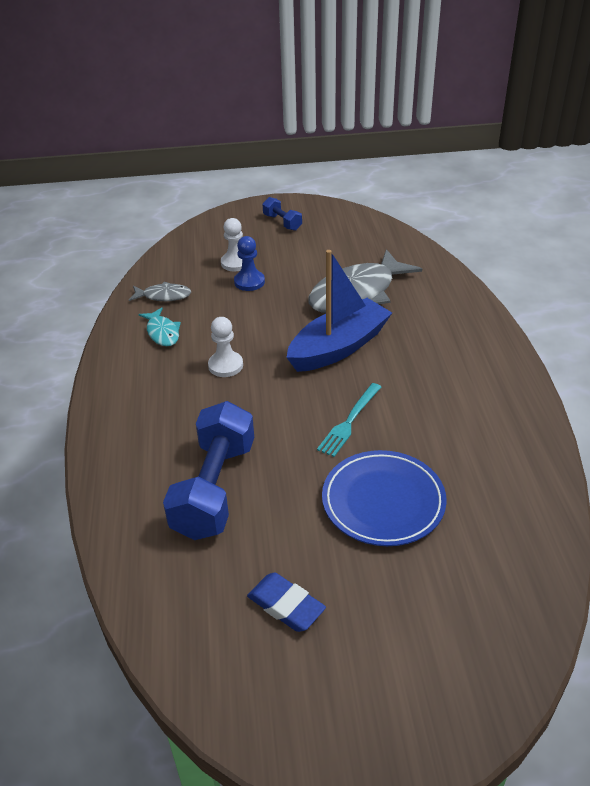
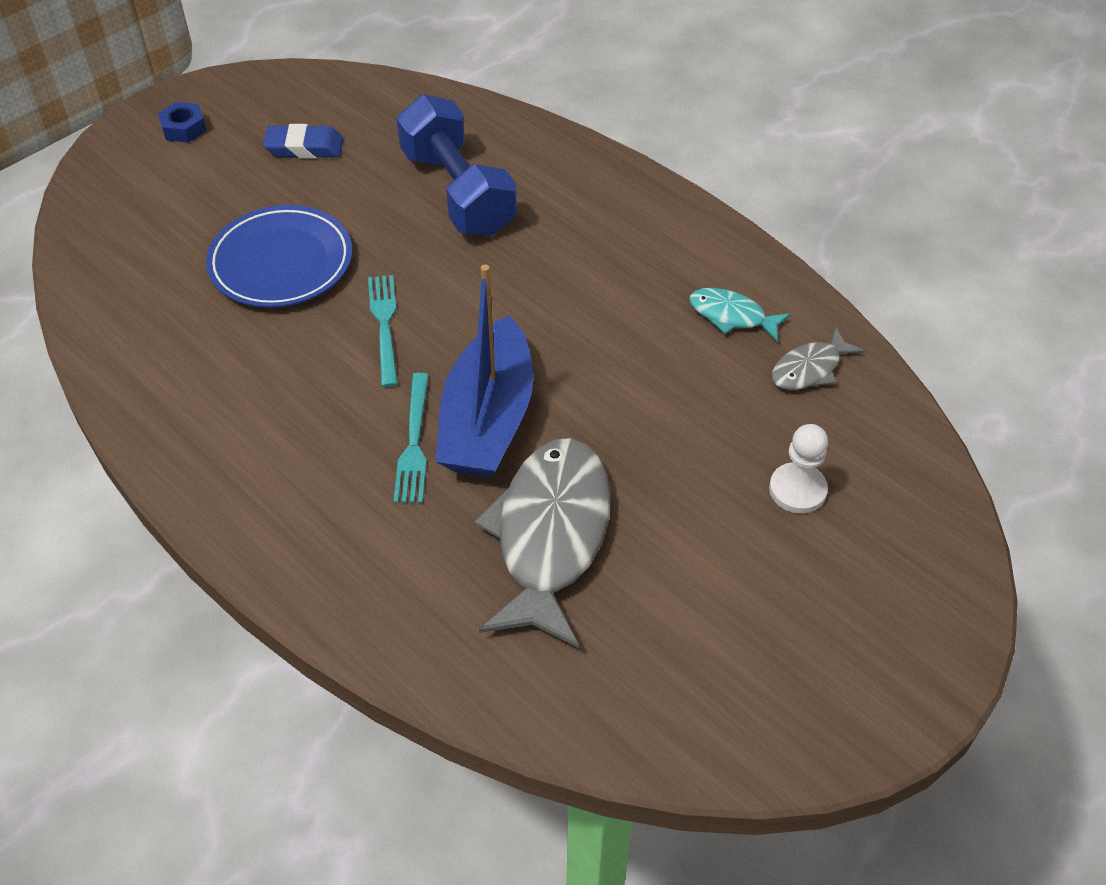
camera: 140 degrees right, 10 degrees up
white pawn [208,317,243,377] -> none
blue pawn [234,236,265,291] -> none
blue dumbbell [262,197,302,231] -> none
none -> blue nut [158,102,207,143]
none -> turquoise fork [394,373,429,503]

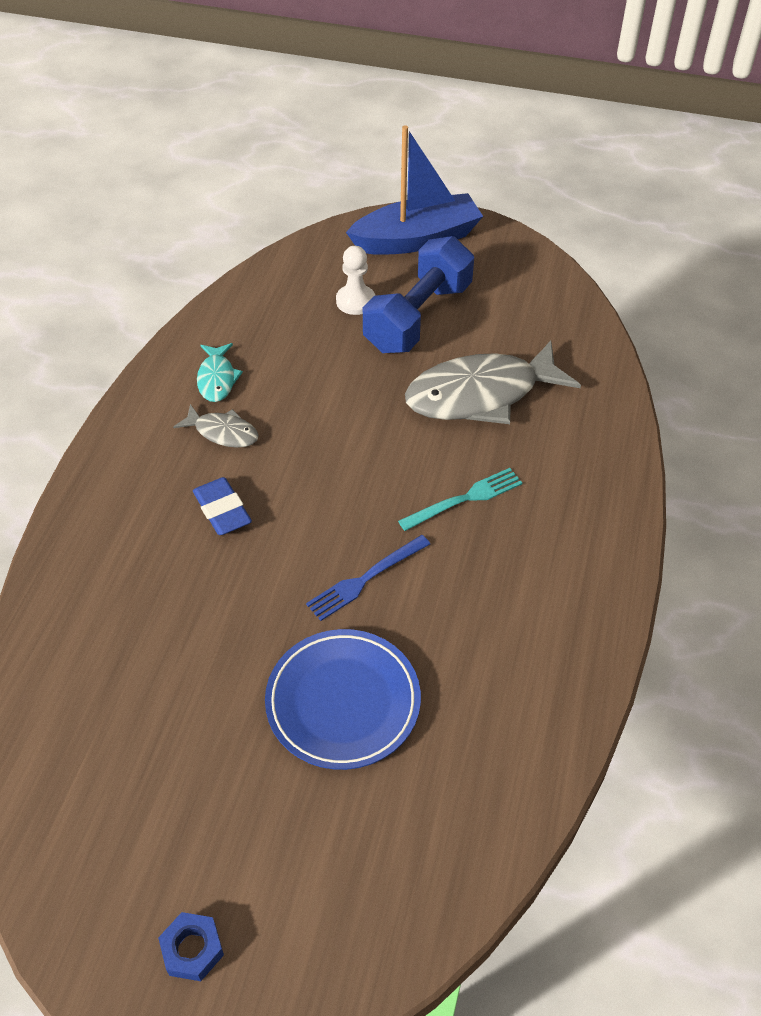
camera: 120 degrees left, 0 degrees up
blue eraser [263,124,343,159] -> blue eraser moved to [193,477,252,535]
turquoise fork [368,275,398,387] -> blue fork [306,535,430,621]
blue dumbbell [397,95,517,236] -> blue dumbbell moved to [363,236,474,353]
blue boat [435,264,534,477] -> blue boat moved to [346,126,483,255]
grey fish [772,327,865,390] -> grey fish moved to [173,404,259,448]

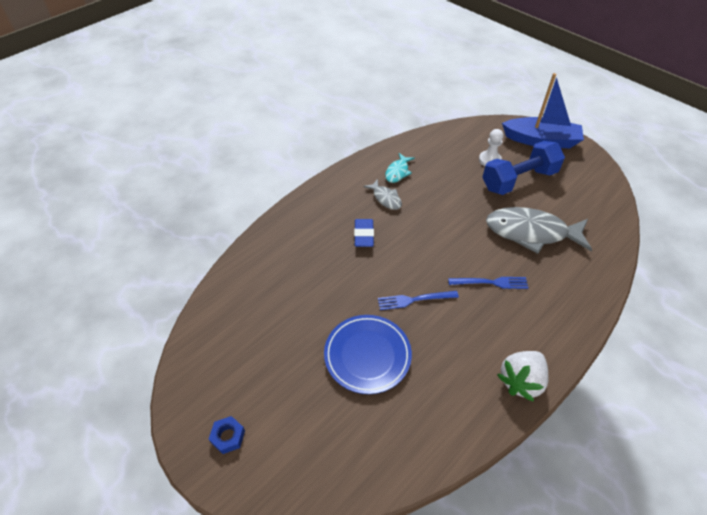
camera: 30 degrees right, 0 degrees up
turquoise fork [398,468,522,531] -> blue fork [448,277,528,289]
none -> white strawberry [497,351,548,402]

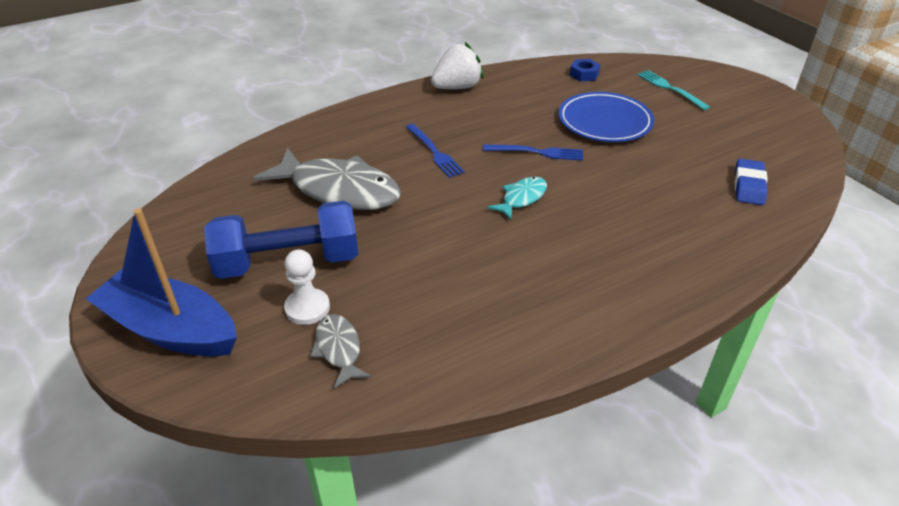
camera: 165 degrees left, 10 degrees down
blue nut [209,416,245,454] -> blue nut moved to [569,59,601,81]
blue eraser [354,219,374,247] -> blue eraser moved to [735,159,768,205]
grey fish [363,179,402,210] -> grey fish moved to [310,314,371,389]
turquoise fish [385,153,415,183] -> turquoise fish moved to [487,177,547,220]
blue fork [448,277,528,289] -> blue fork turned 135 degrees counterclockwise [406,124,465,178]
none -> turquoise fork [637,70,710,110]

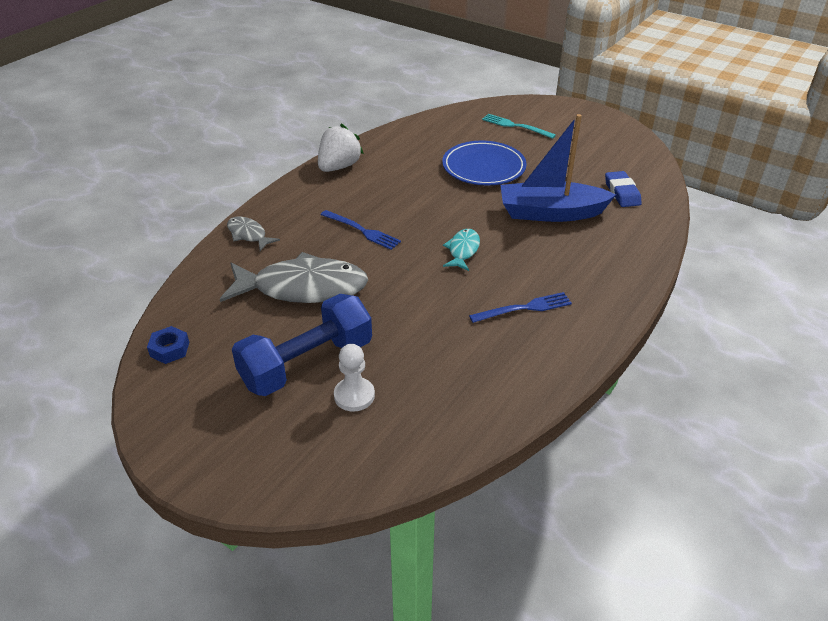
camera: 25 degrees left, 0 degrees up
blue boat [86,208,237,357] -> blue boat moved to [500,114,616,222]
grey fish [310,314,371,389] -> grey fish moved to [227,216,280,251]
blue fork [483,144,583,161] -> blue fork moved to [469,292,572,323]
blue nut [569,59,601,81] -> blue nut moved to [147,326,189,364]

